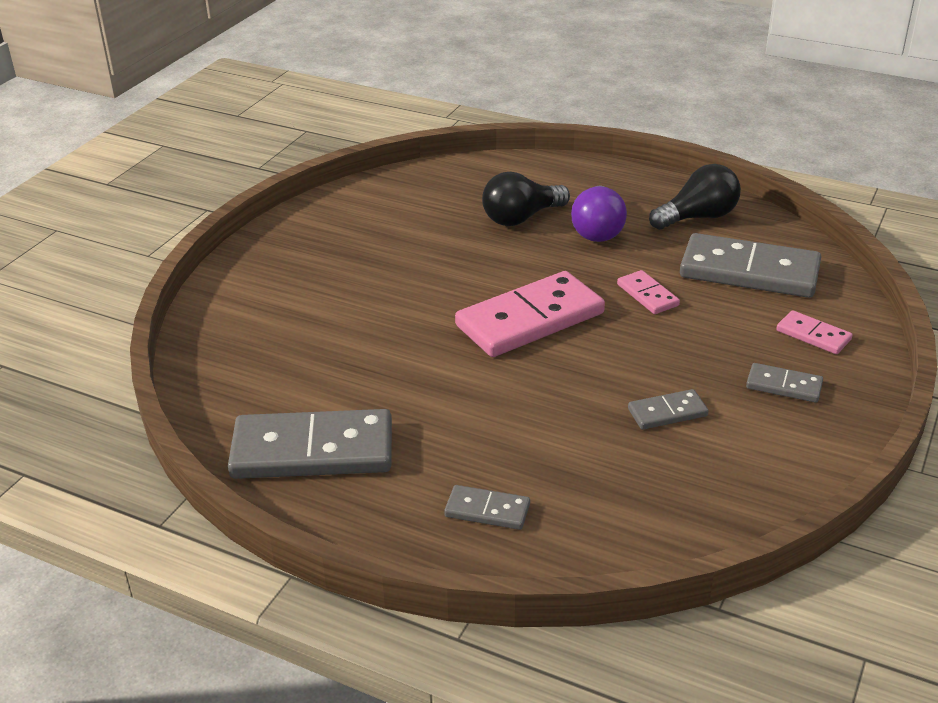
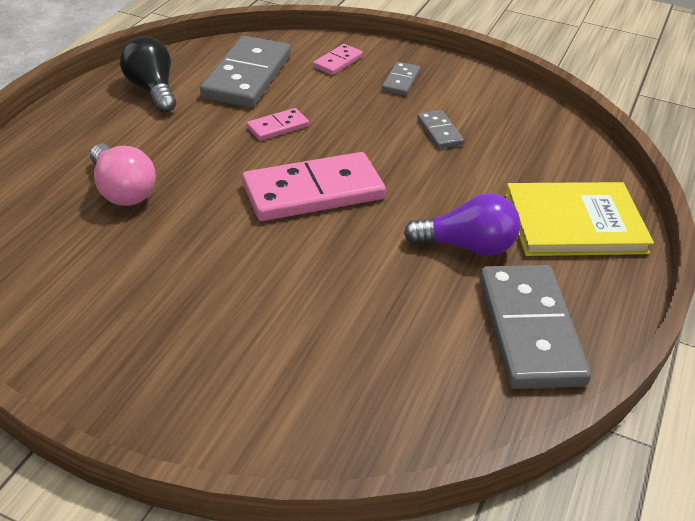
camera: 95 degrees left, 5 degrees up
grey domino [444,485,530,530] -> yellow book [505,182,654,256]
pink domino [455,271,605,357] -> pink domino turned 75 degrees counterclockwise [242,152,386,221]
black light bulb [482,172,570,226] -> pink light bulb [90,143,156,206]
purple light bulb [571,185,627,242] -> purple light bulb moved to [404,193,520,256]

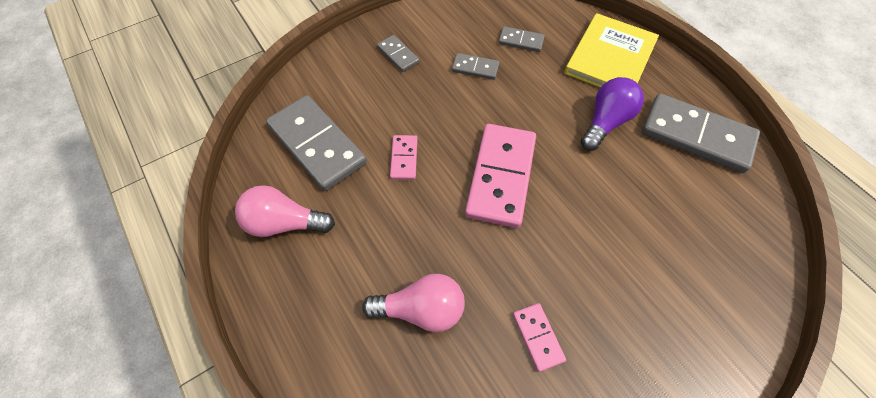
camera: 55 degrees left, 20 degrees up
black light bulb [120,36,176,113] -> pink light bulb [235,185,335,237]
pink domino [313,44,363,75] -> pink domino moved to [513,303,566,372]
none -> grey domino [498,26,545,52]

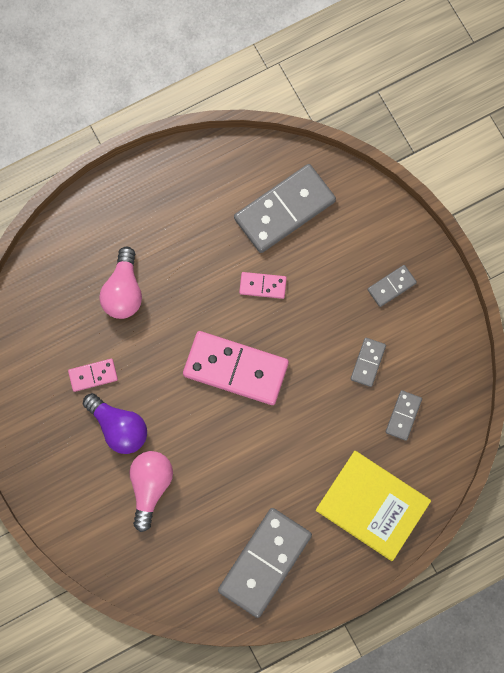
camera: 95 degrees right, 15 degrees up
pink light bulb [235,185,335,237] -> pink light bulb moved to [129,451,173,532]
purple light bulb [581,77,644,151] -> purple light bulb moved to [83,393,147,454]

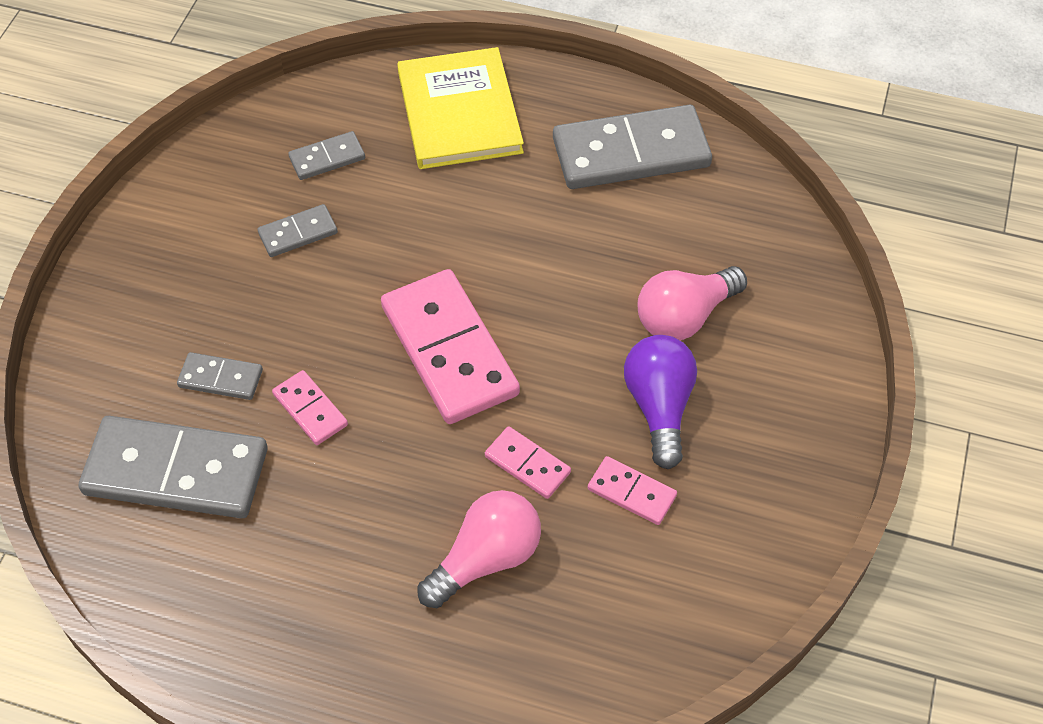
camera: 135 degrees left, 20 degrees down
grey domino [368,265,417,307] -> grey domino moved to [177,352,263,400]
none -> pink domino [485,427,571,499]

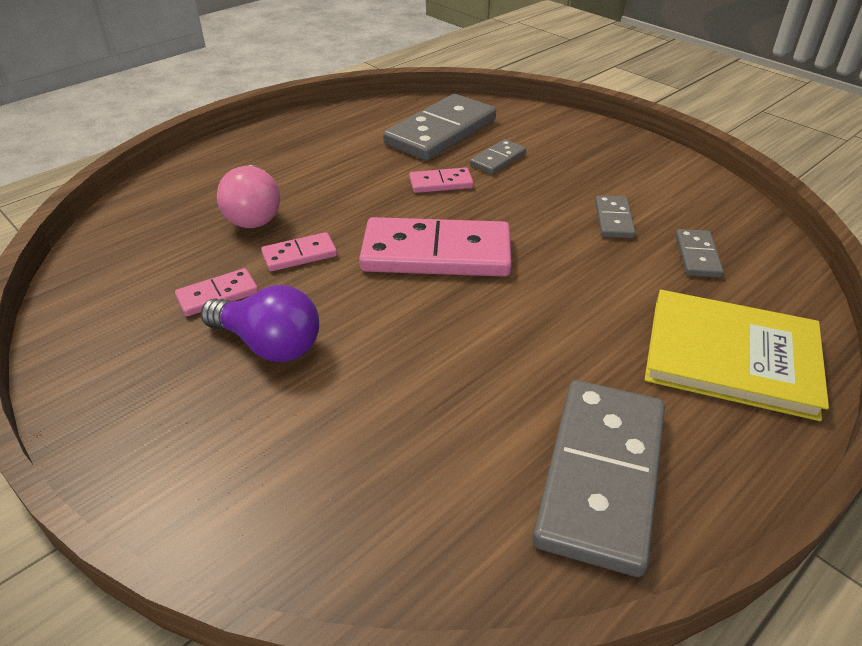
camera: 120 degrees right, 15 degrees down
pink light bulb [638,266,747,341] -> none

